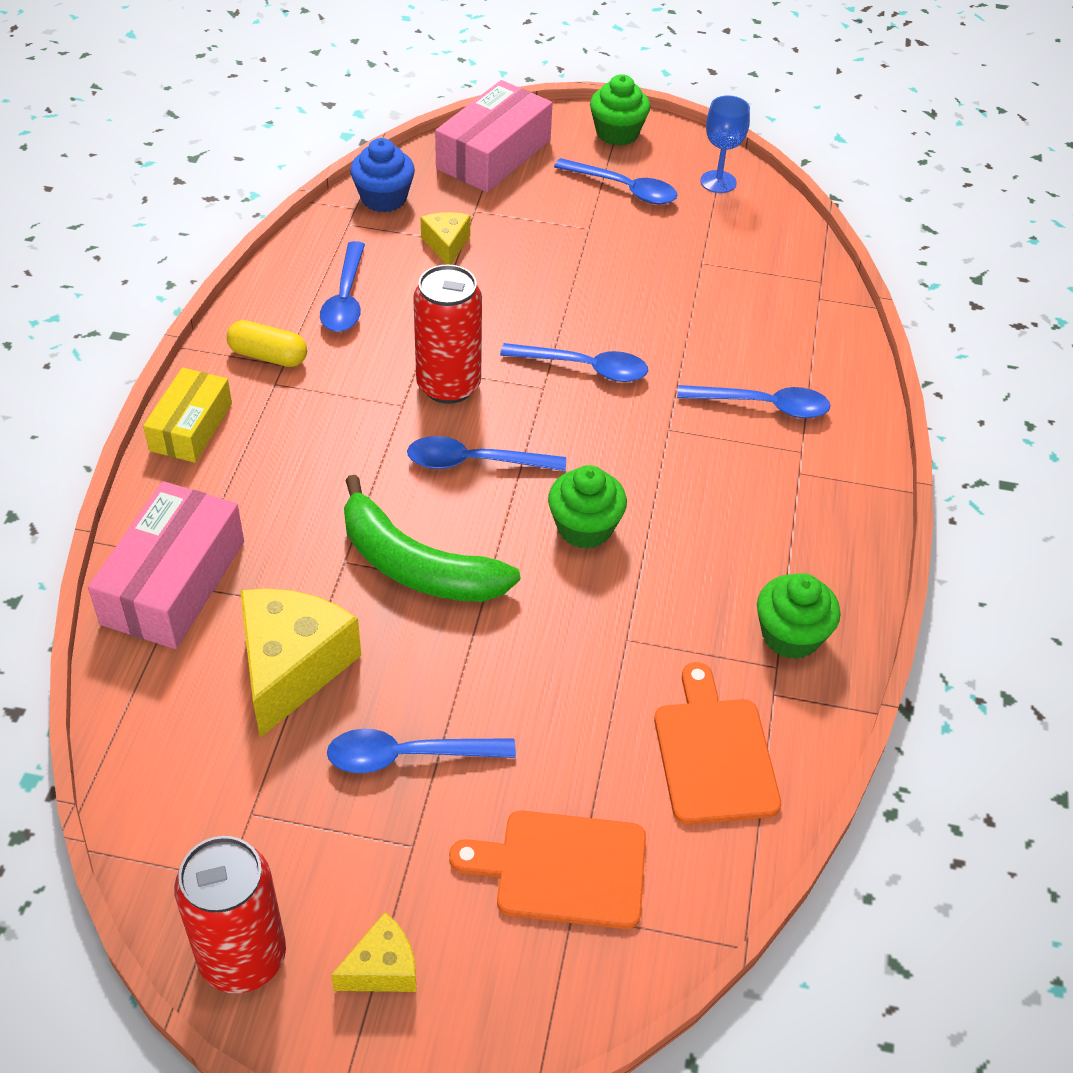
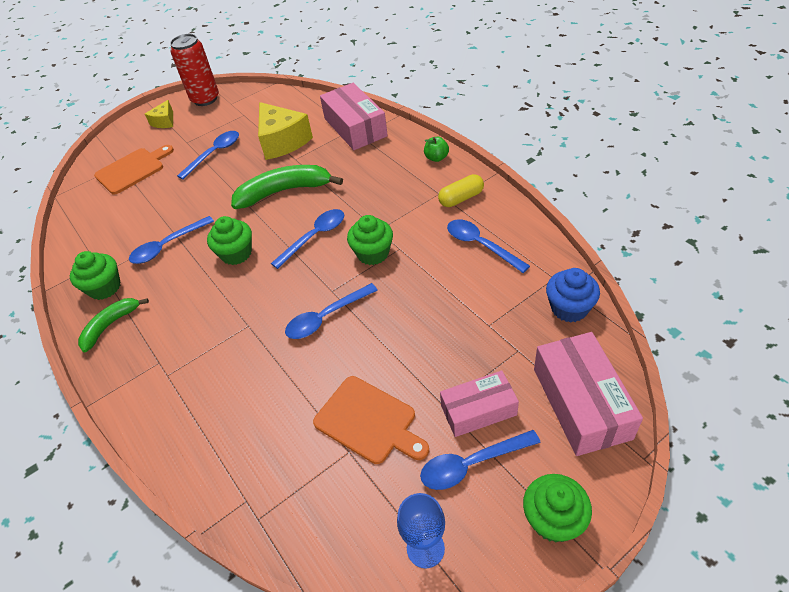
camera: 140 degrees right, 0 degrees up
yellow box [143,368,232,463] -> green apple [424,137,449,162]
red can [413,264,482,404] -> green cupcake [347,215,393,265]
yellow cheese [421,212,470,265] -> none
orange cutting board [654,662,781,825] -> orange cutting board moved to [313,376,429,464]
blue spoon [677,385,831,418] -> blue spoon moved to [129,216,214,264]
none -> green banana [78,298,149,352]
none -> pink box [440,371,519,437]

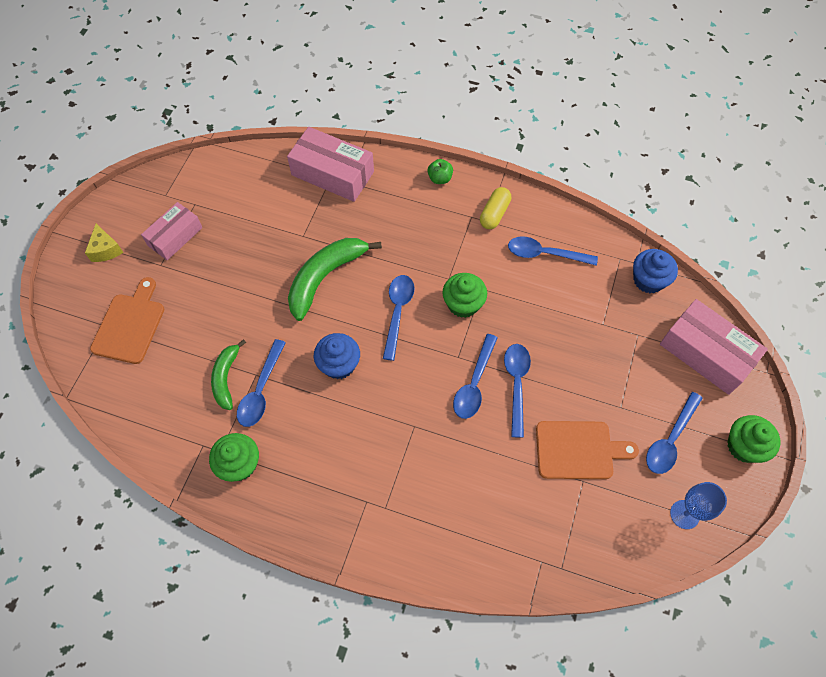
camera: 40 degrees left, 15 degrees up
green banana [78,298,149,352] -> green banana moved to [211,339,246,410]
red can [170,34,219,106] -> none
blue spoon [177,131,239,179] -> blue spoon moved to [504,344,531,438]
green cupcake [207,216,252,265] -> blue cupcake [314,333,360,379]
yellow cheese [258,102,313,160] -> none
pink box [440,371,519,437] -> pink box moved to [141,202,202,260]

